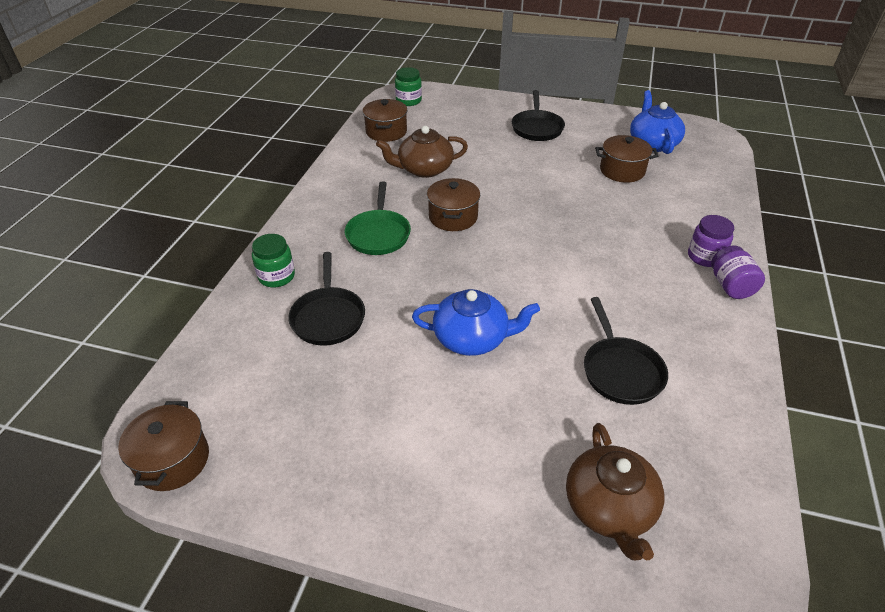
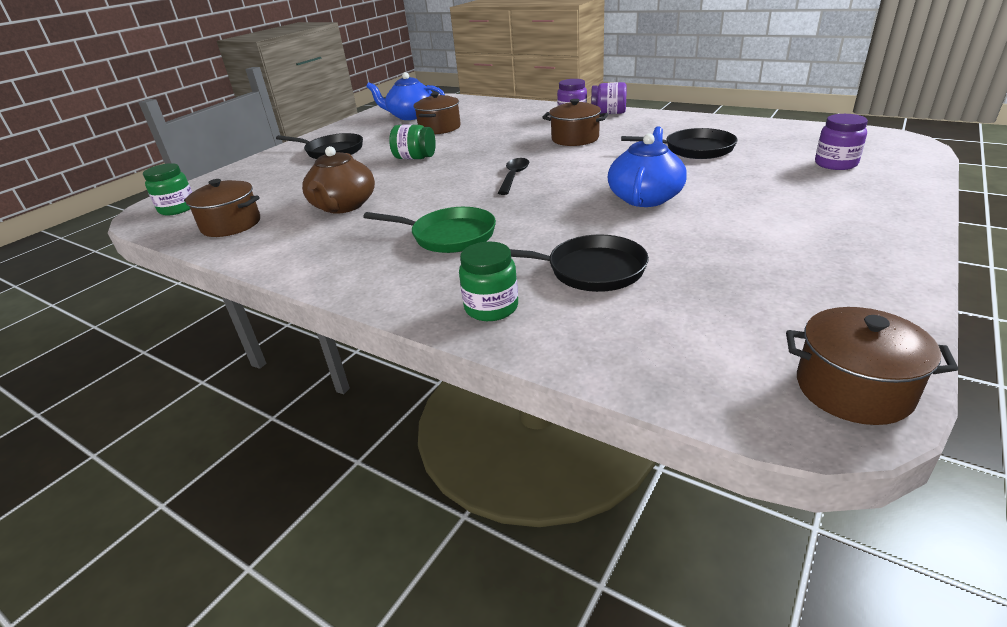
camera: 70 degrees left, 10 degrees down
brown pot [427,178,480,231] -> brown pot moved to [542,99,608,146]
brown teapot [566,423,664,560] -> purple jar [815,114,868,170]
none -> green jar [389,125,436,159]
none -> black spoon [498,158,529,195]

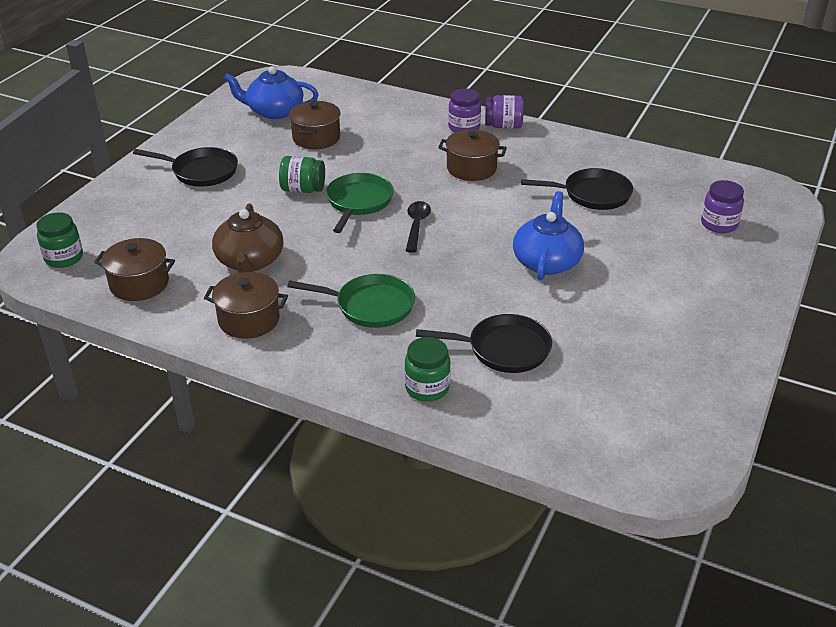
camera: 10 degrees left, 5 degrees up
brown pot [786,307,958,425] -> brown pot moved to [204,272,288,339]
none -> green pan [326,173,394,233]

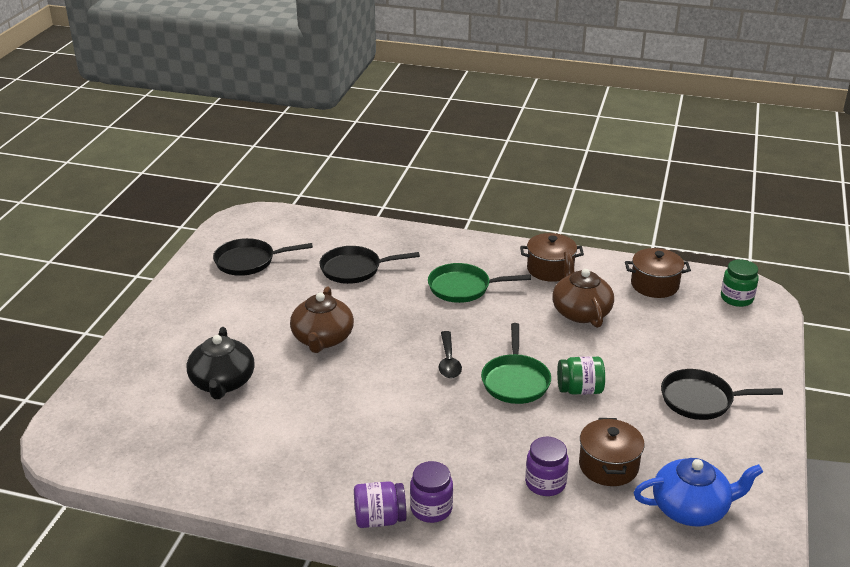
camera: 170 degrees right, 5 degrees down
green jar [404,337,451,402] -> none
brown pot [438,130,507,181] -> none
blue teapot [513,191,584,280] -> brown teapot [290,287,354,353]
black pan [521,168,633,210] -> black pan moved to [213,238,313,276]
purple jar [701,180,744,233] -> purple jar moved to [525,437,569,496]
none -> black teapot [187,327,255,399]

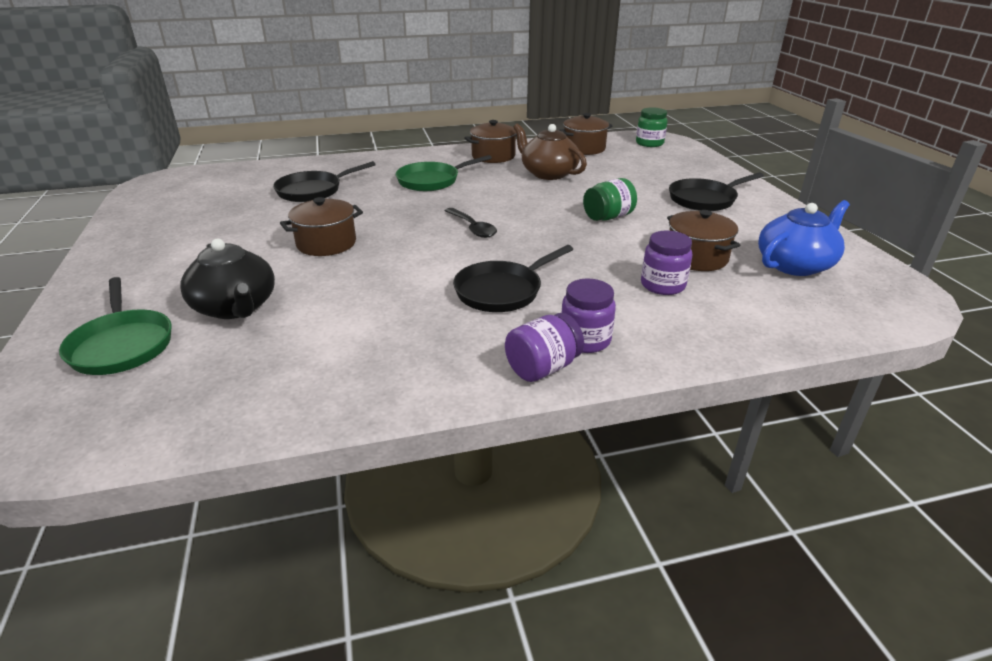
camera: 30 degrees left, 0 degrees up
black pan [213,238,313,276] -> black pan moved to [453,245,573,312]
brown teapot [290,287,354,353] -> brown pot [280,197,363,256]
green pan [481,323,551,404] -> green pan moved to [59,277,172,375]

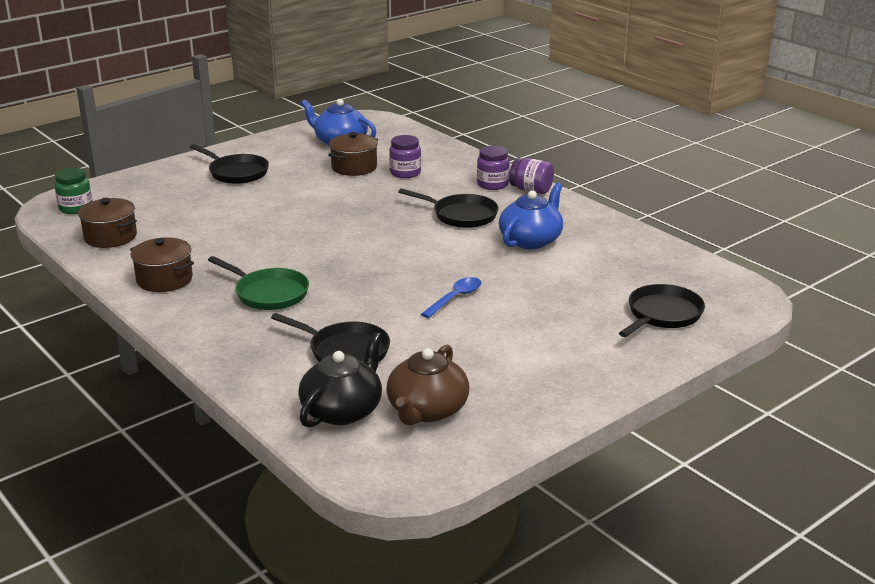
camera: 115 degrees left, 5 degrees down
green pan [59,277,172,375] -> black pan [619,284,705,337]
black teapot [180,239,275,319] -> black teapot moved to [298,332,382,428]
brown pot [280,197,363,256] -> blue spoon [421,277,481,318]
black spoon [445,208,497,238] -> none
brown teapot [513,123,587,180] -> brown teapot moved to [386,345,469,425]
green jar [583,178,637,221] -> none
none -> blue teapot [499,183,563,249]

